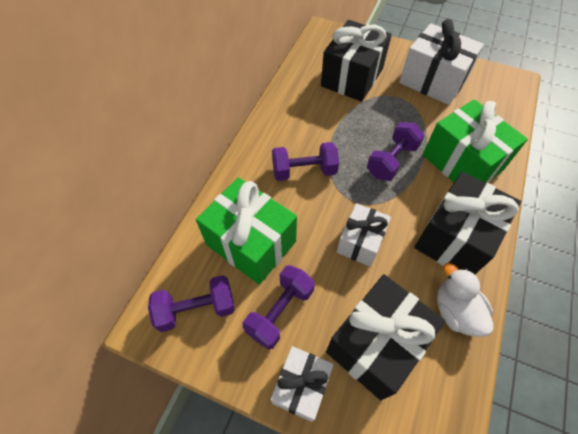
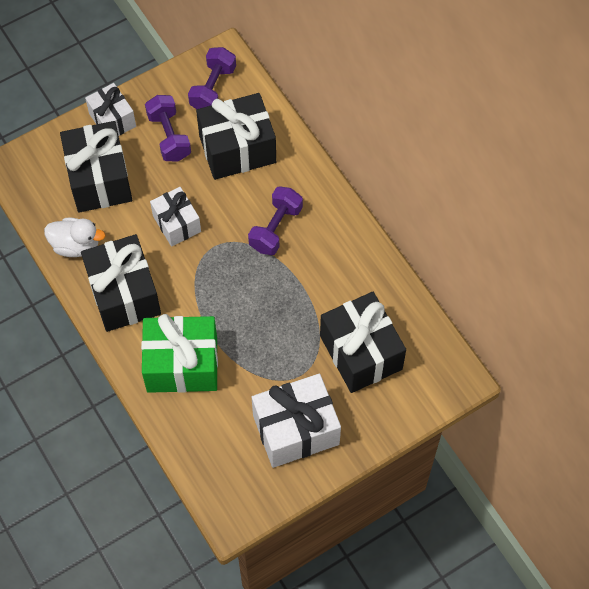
camera: 125 degrees right, 5 degrees up
green gift [196,177,297,285] -> black gift [196,93,276,180]
purple dumbbell [367,122,425,181] -> none

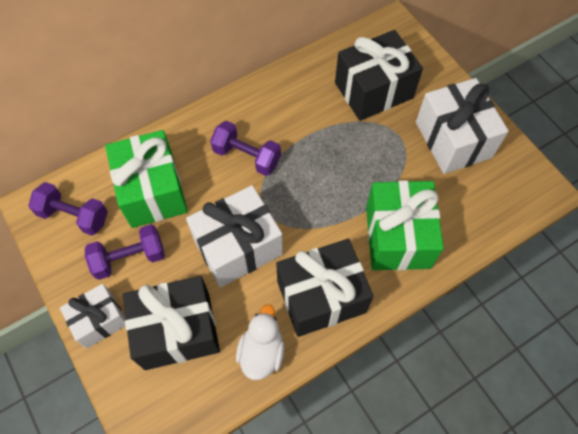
camera: 90 degrees left, 0 degrees up
white gift [150,187,201,247] -> white gift [186,185,283,288], size x1.64
black gift [196,93,276,180] -> green gift [105,130,188,228]

